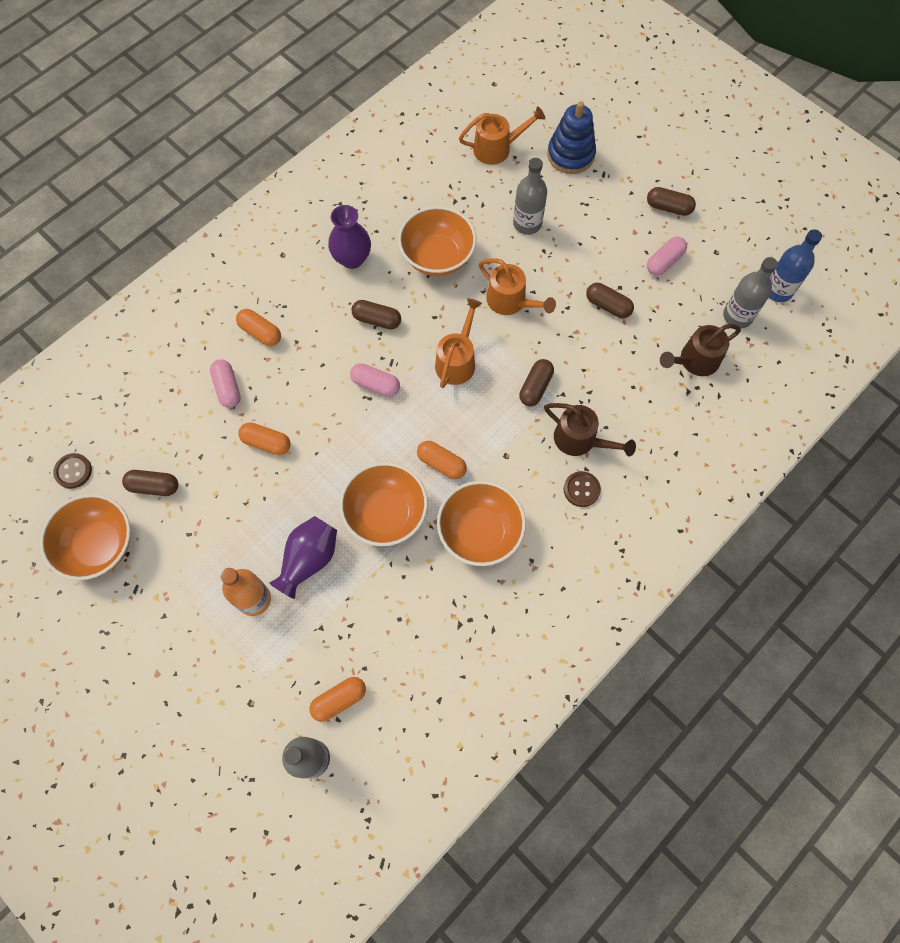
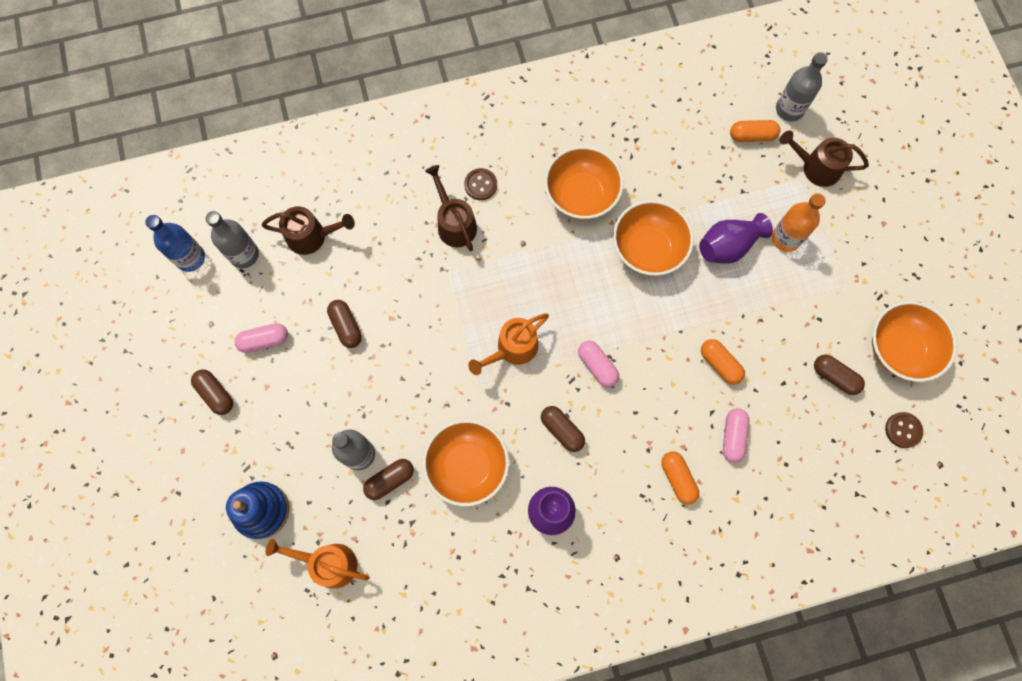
camera: 150 degrees left, 5 degrees up
orange capsule [417,441,467,479] -> none
orange watering can [479,258,556,315] -> none
brown capsule [519,359,554,406] -> brown capsule moved to [363,459,414,500]
none -> brown watering can [780,130,869,187]

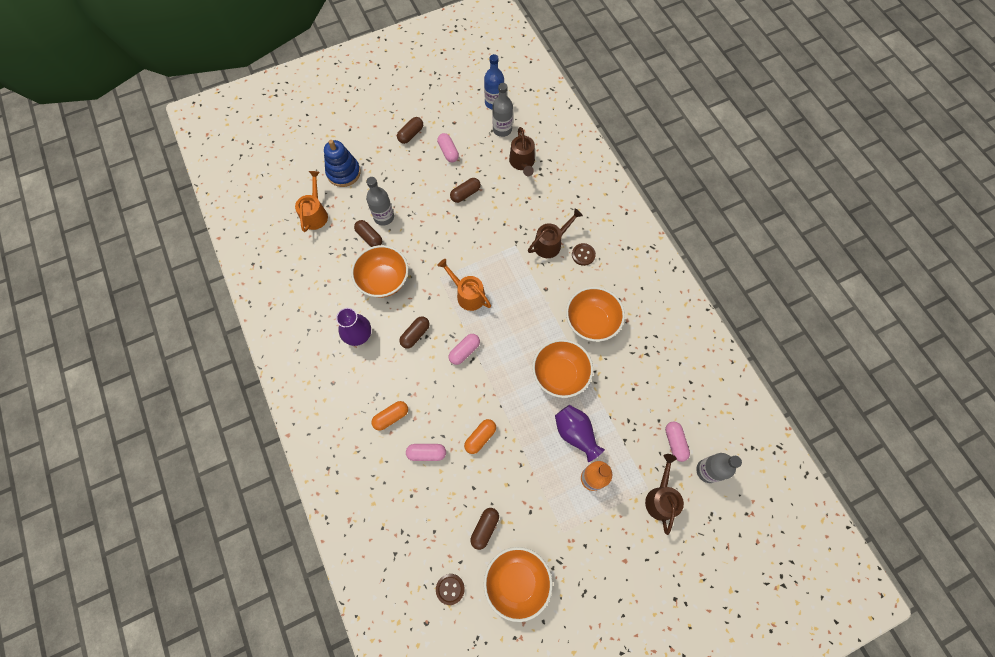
camera: 80 degrees right, 5 degrees down
orange capsule [730,120,780,142] -> pink capsule [665,421,690,462]

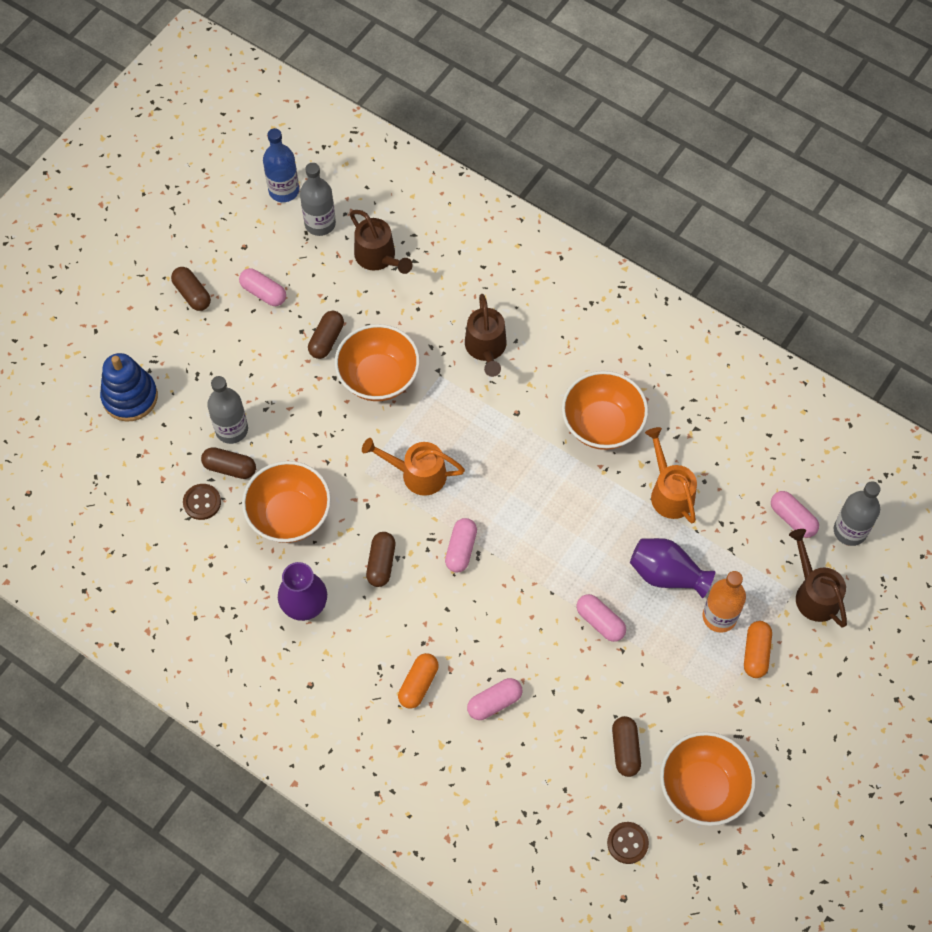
camera: 30 degrees left, 5 degrees down
orange watering can [295,171,328,232] -> orange watering can moved to [645,427,697,523]
brown capsule [397,117,423,144] -> brown capsule turned 45 degrees counterclockwise [171,267,211,311]
orange capsule [464,419,496,454] -> orange capsule moved to [744,621,772,678]
brown watering can [528,209,583,258] -> brown watering can turned 150 degrees clockwise [465,294,506,377]
orange bowl [532,339,593,398] -> orange bowl moved to [335,324,420,401]
brown button [572,243,596,266] -> brown button moved to [183,484,221,520]
none -> pink capsule [577,594,626,642]

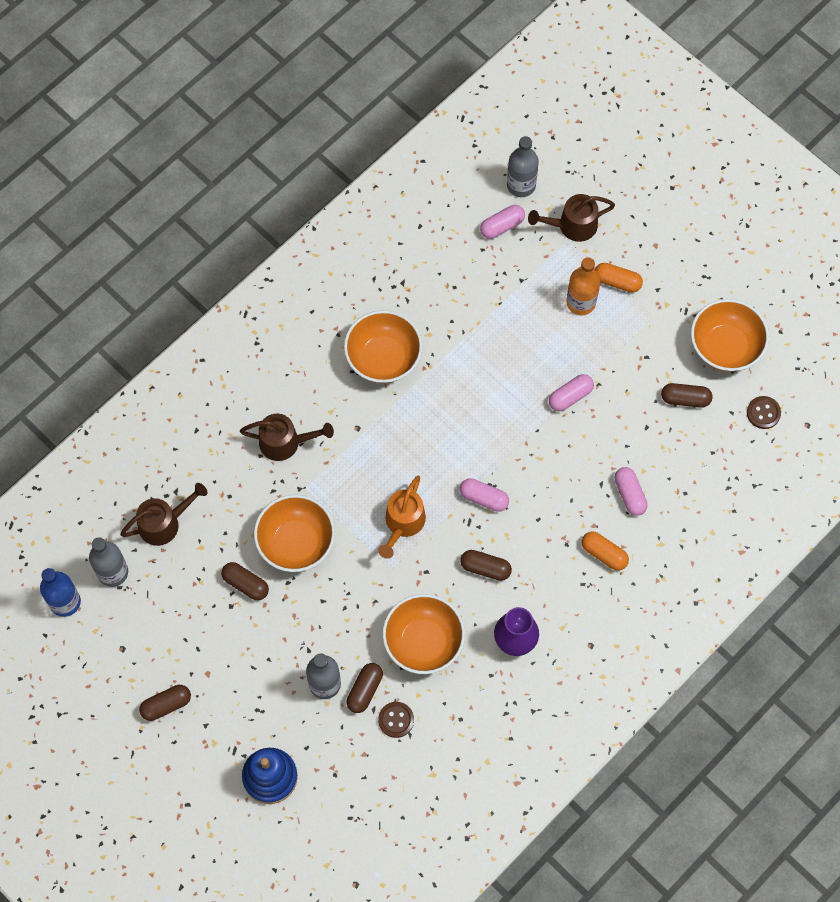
camera: 80 degrees left, 5 degrees up
pink capsule [239,268,286,306] -> none
purple vase [630,538,715,598] -> none
orange watering can [645,427,697,523] -> none

